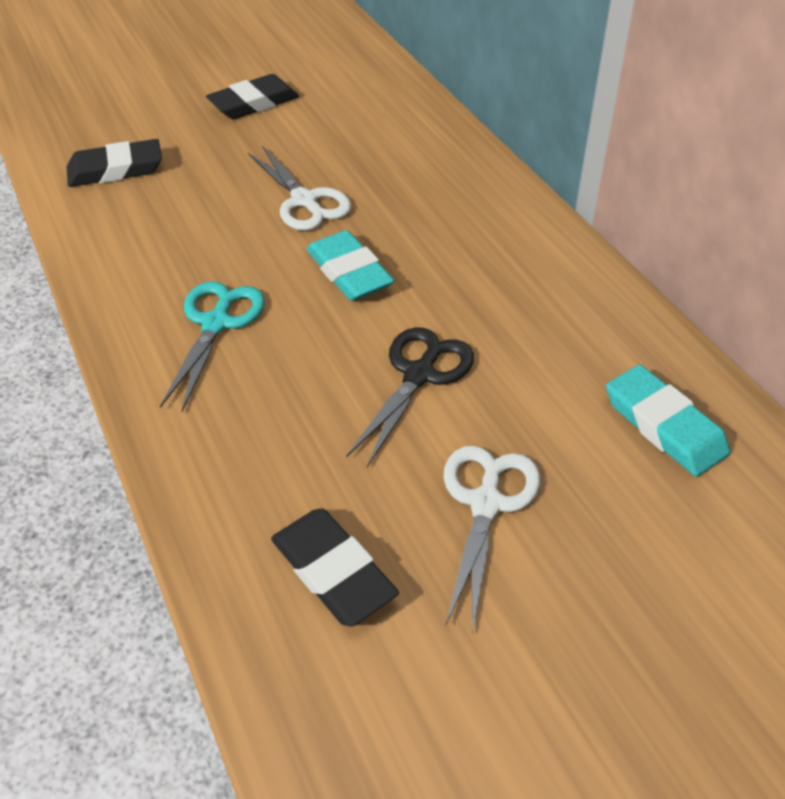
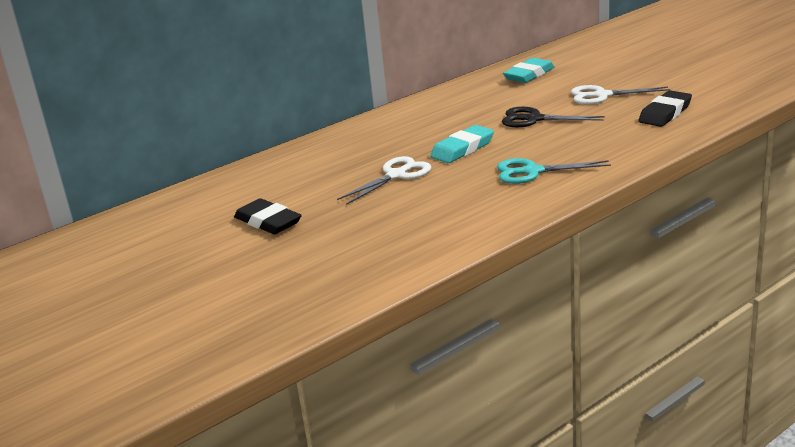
camera: 100 degrees left, 20 degrees down
black eraser [67,139,162,187] -> none

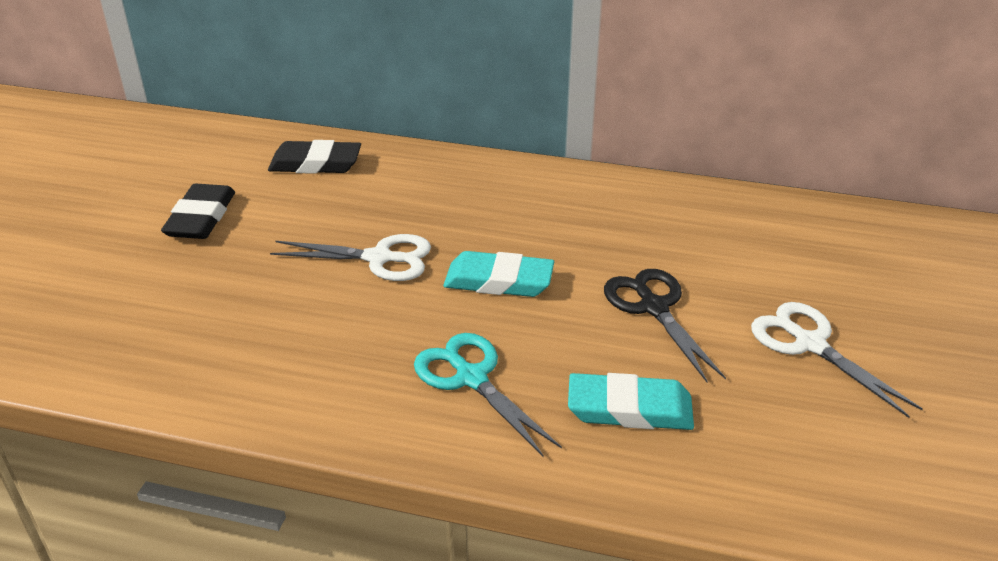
camera: 50 degrees right, 10 degrees up
turquoise eraser [503,58,555,83] -> turquoise eraser moved to [568,373,694,430]
black eraser [638,90,692,127] -> black eraser moved to [268,140,361,174]

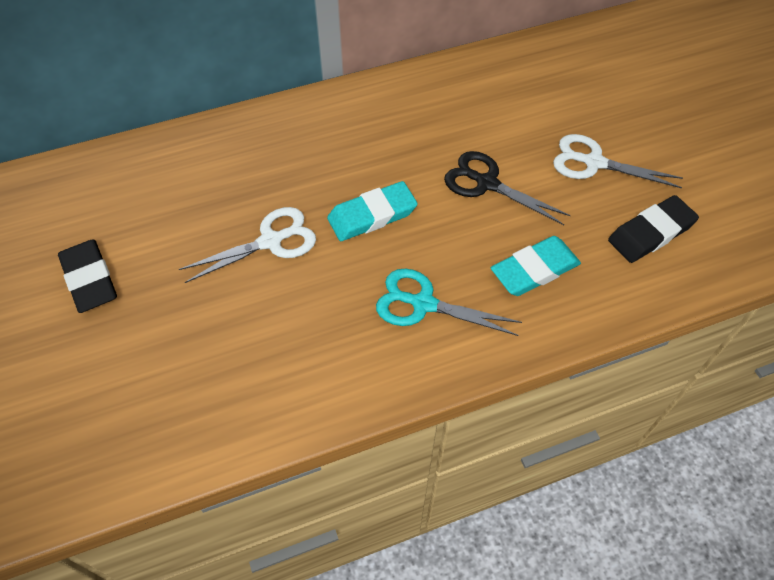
camera: 35 degrees left, 20 degrees up
black eraser [268,140,361,174] -> black eraser moved to [608,195,699,263]

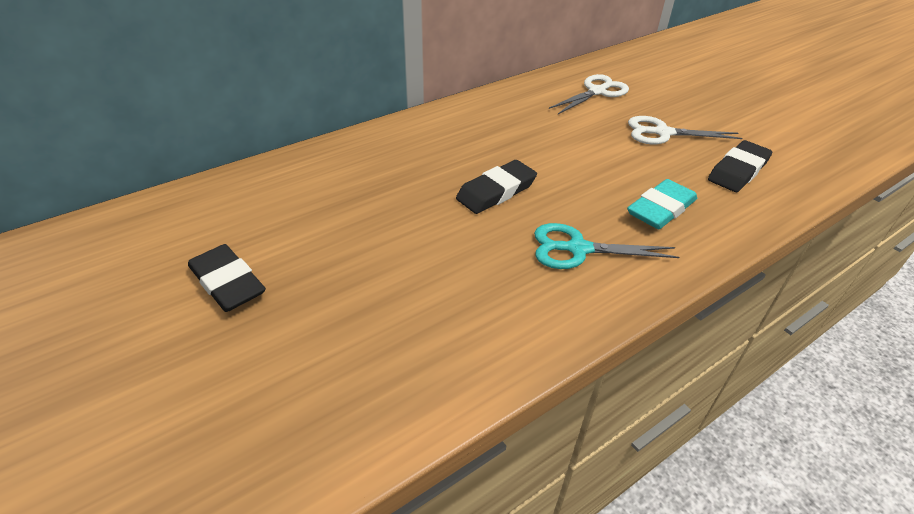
camera: 15 degrees left, 15 degrees down
white scissors [179,207,316,283] -> white scissors moved to [549,74,629,114]
turquoise eraser [327,181,418,241] -> black eraser [456,160,537,214]
black scissors [444,151,571,225] -> none

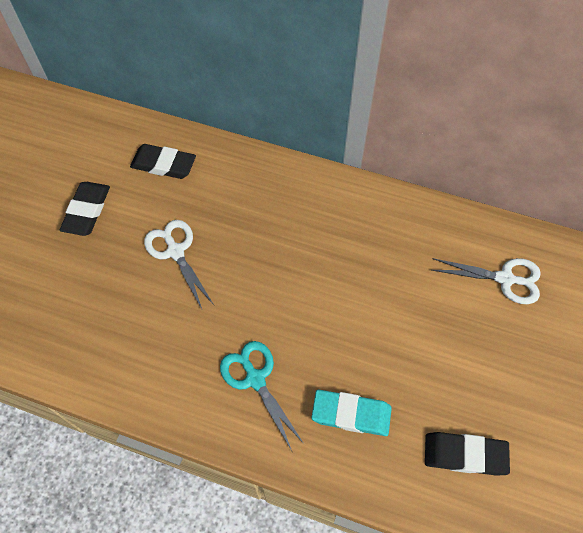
camera: 55 degrees right, 20 degrees up
black eraser [456,160,537,214] -> black eraser moved to [130,144,196,179]
white scissors [628,116,742,144] -> white scissors moved to [144,220,214,309]

